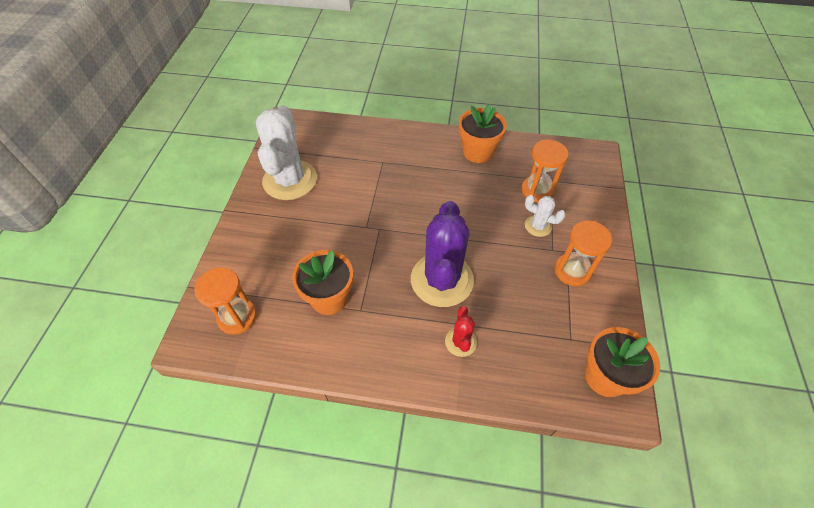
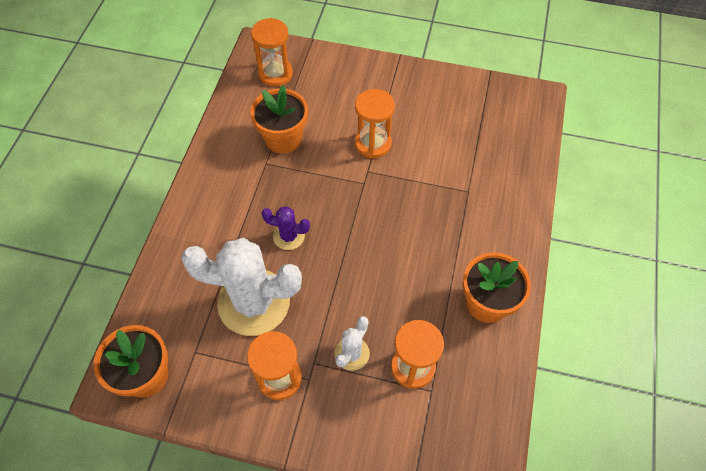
camera: 95 degrees right, 5 degrees up
white cactus [256,105,317,200] -> white cactus moved to [181,238,302,336]
purple cactus [411,201,474,307] -> purple cactus [262,206,310,250], size x0.47
red cactus [445,306,477,357] -> none
none -> orange hourglass [355,89,395,159]

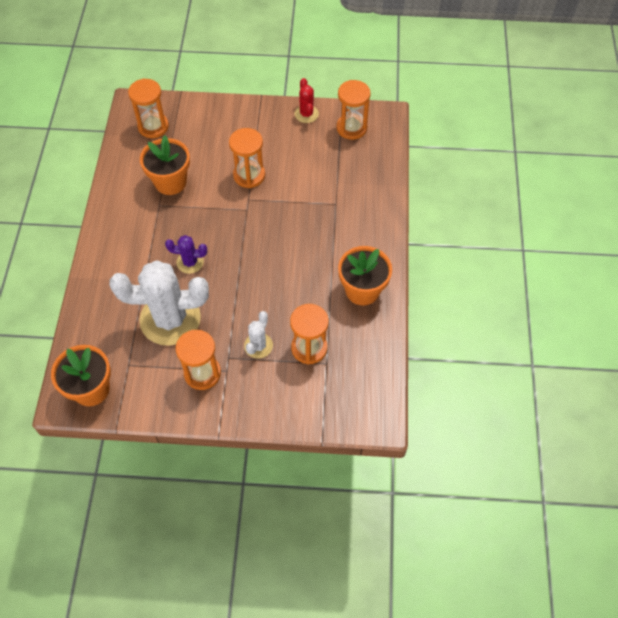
camera: 10 degrees left, 0 degrees up
none -> red cactus [295,78,319,123]
none -> orange hourglass [336,80,371,140]

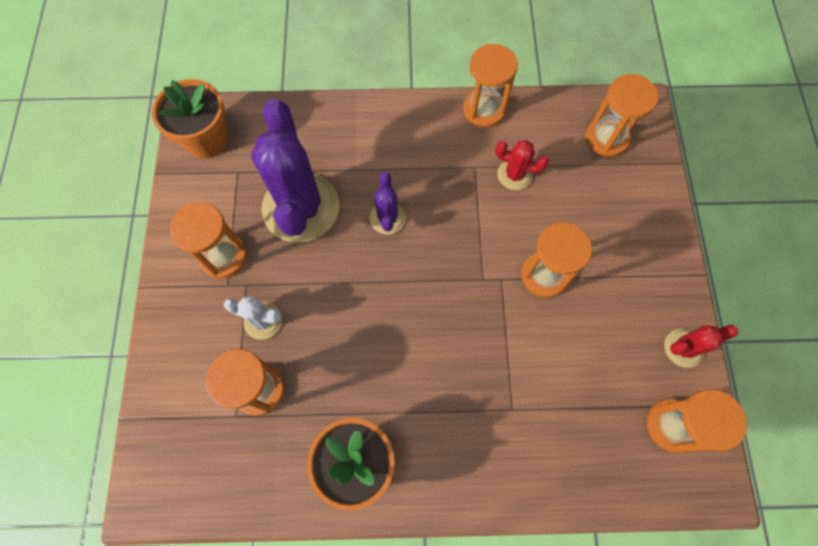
camera: 85 degrees right, 10 degrees up
white cactus [109,260,209,346] -> purple cactus [251,99,339,242]
orange flower pot [140,136,190,195] -> red cactus [495,140,549,190]
none -> orange hourglass [463,44,518,128]

